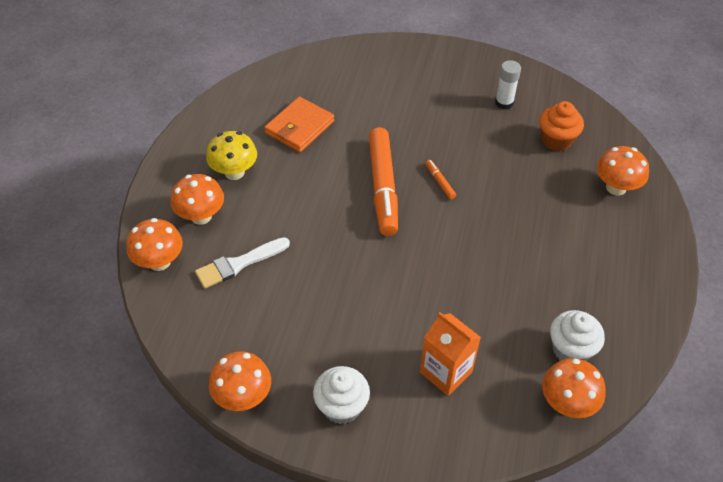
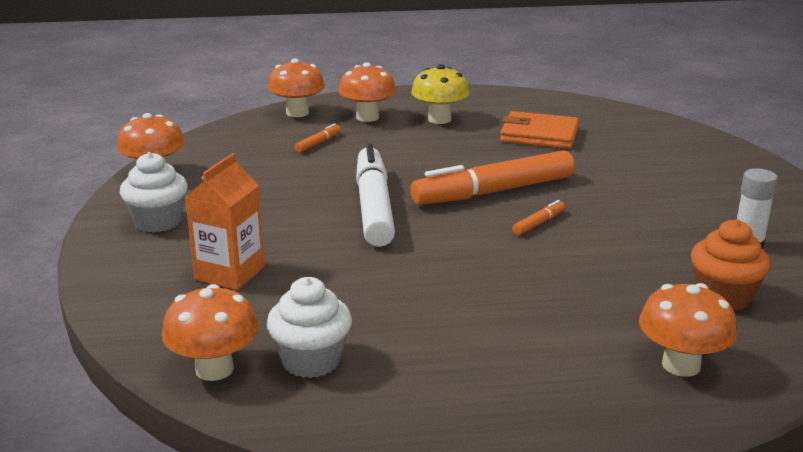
camera: 70 degrees right, 25 degrees down
white brush [195,237,290,289] -> orange marker [295,123,341,153]
none -> white marker [356,144,395,247]

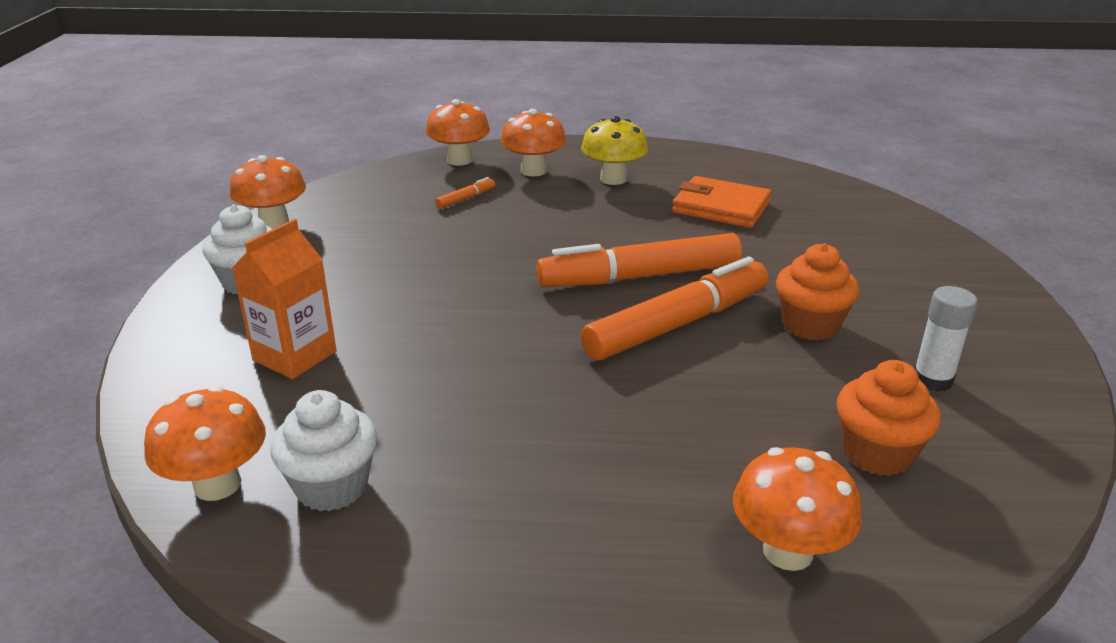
camera: 10 degrees right, 5 degrees up
white marker [356,144,395,247] -> none
orange marker [512,200,565,235] -> orange marker [581,257,768,361], size x2.49
none -> orange cupcake [776,243,859,340]

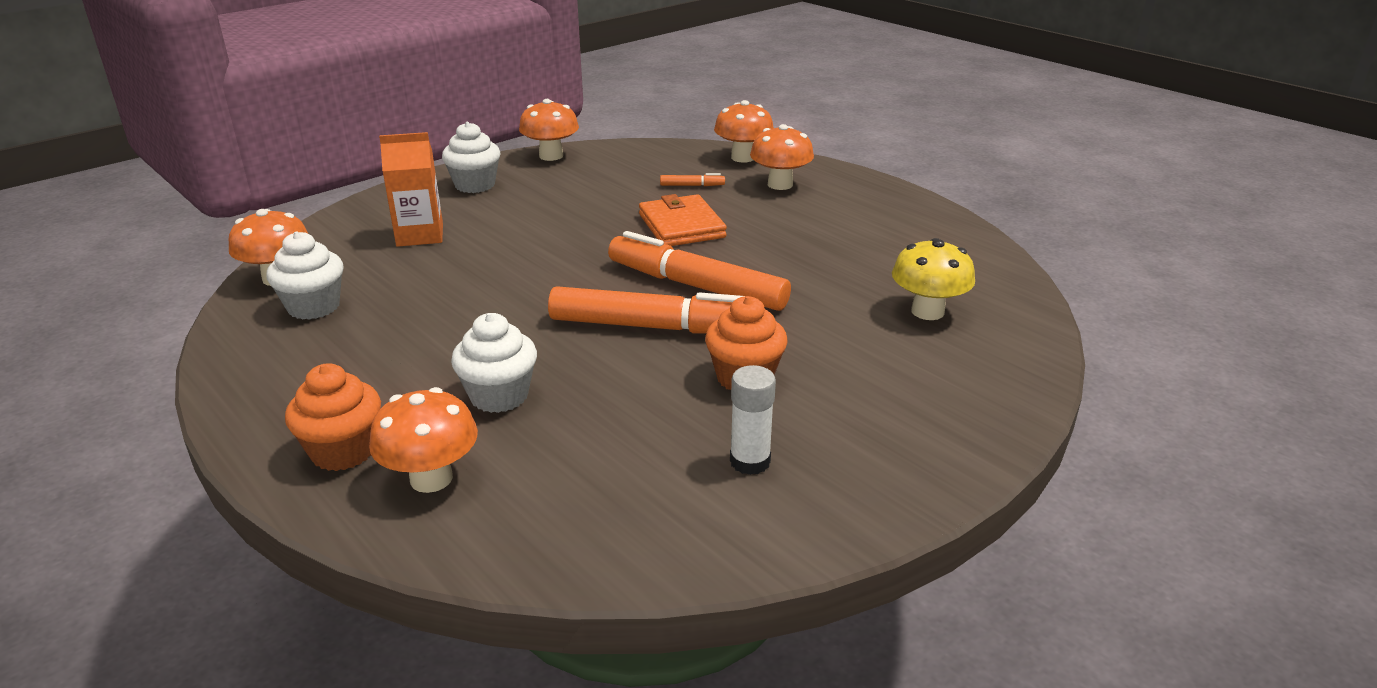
camera: 45 degrees right, 0 degrees up
yellow mushroom [581,116,648,185] -> yellow mushroom moved to [892,238,975,320]
orange wallet [672,176,772,228] -> orange wallet moved to [639,194,727,246]
orange cupcake [837,360,941,476] -> orange cupcake moved to [285,363,381,471]
none -> white cupcake [451,313,537,413]

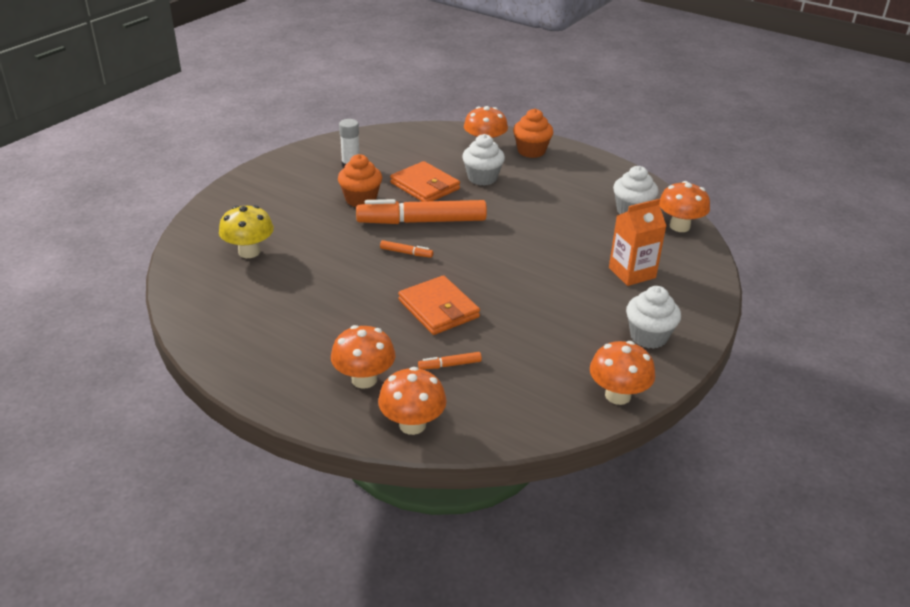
camera: 165 degrees right, 5 degrees up
orange marker [608,231,791,311] -> orange marker [380,240,433,258], size x0.40
none -> orange wallet [390,161,460,202]

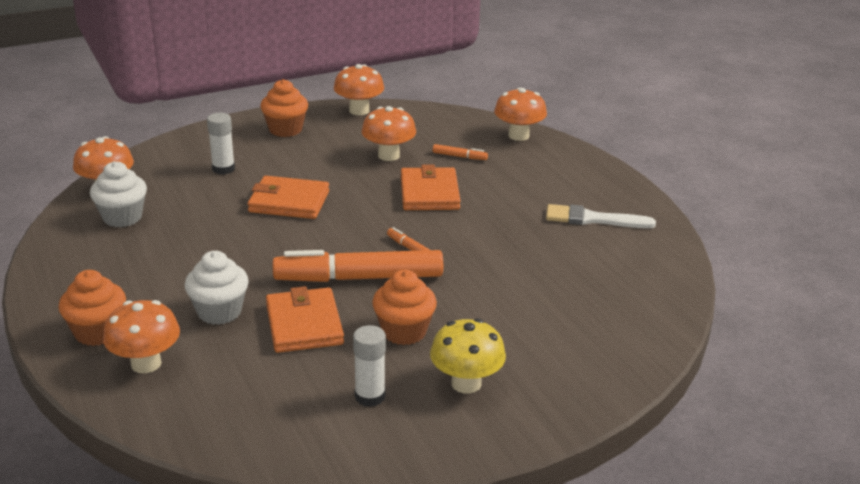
camera: 150 degrees left, 5 degrees down
yellow mushroom [219,205,274,258] -> yellow mushroom moved to [430,318,506,394]
orange mushroom [331,325,395,389] -> orange mushroom moved to [362,106,416,161]
orange marker [356,199,487,224] -> orange marker turned 150 degrees clockwise [273,250,443,282]
orange carton [609,199,667,286] -> white glue stick [207,113,235,174]
white cupcake [626,286,681,349] -> orange cupcake [260,79,308,137]
none -> orange wallet [248,176,329,219]
none -> white brush [546,204,656,228]

